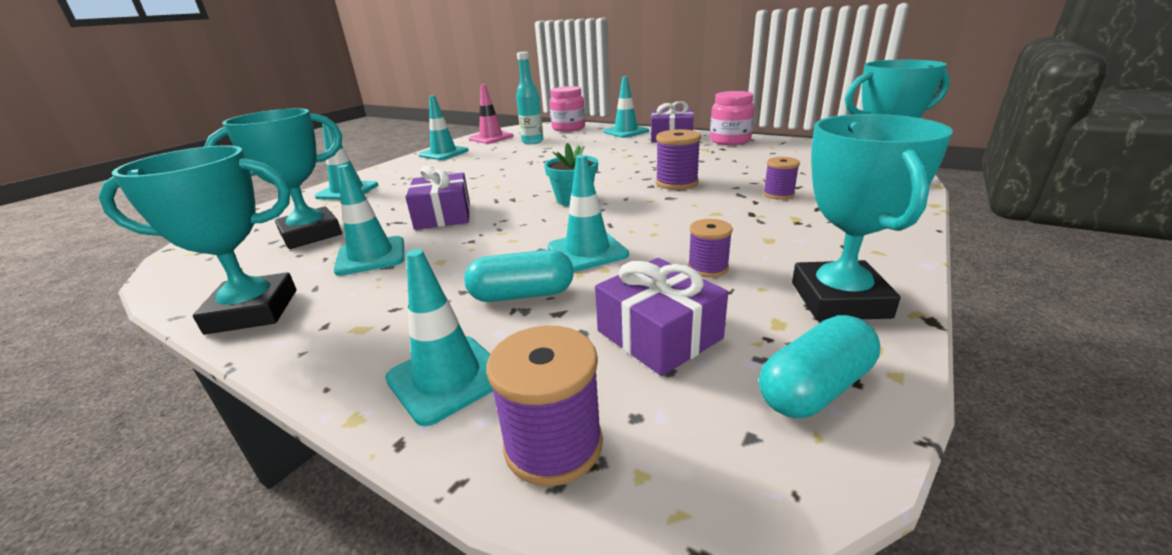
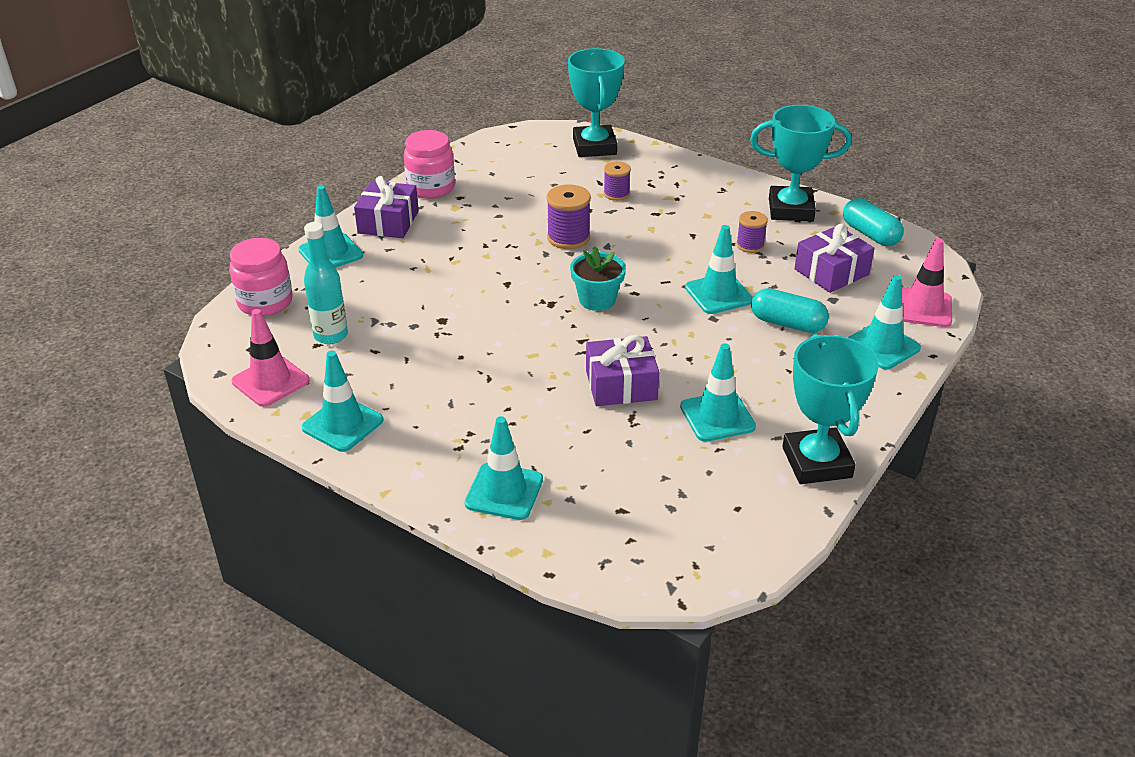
camera: 90 degrees left, 10 degrees up
turquoise trophy [204,108,342,249] -> none
turquoise capsule [464,250,574,302] -> turquoise capsule turned 60 degrees counterclockwise [751,288,829,333]
purple spool [486,326,603,487] -> pink traffic cone [902,238,952,327]

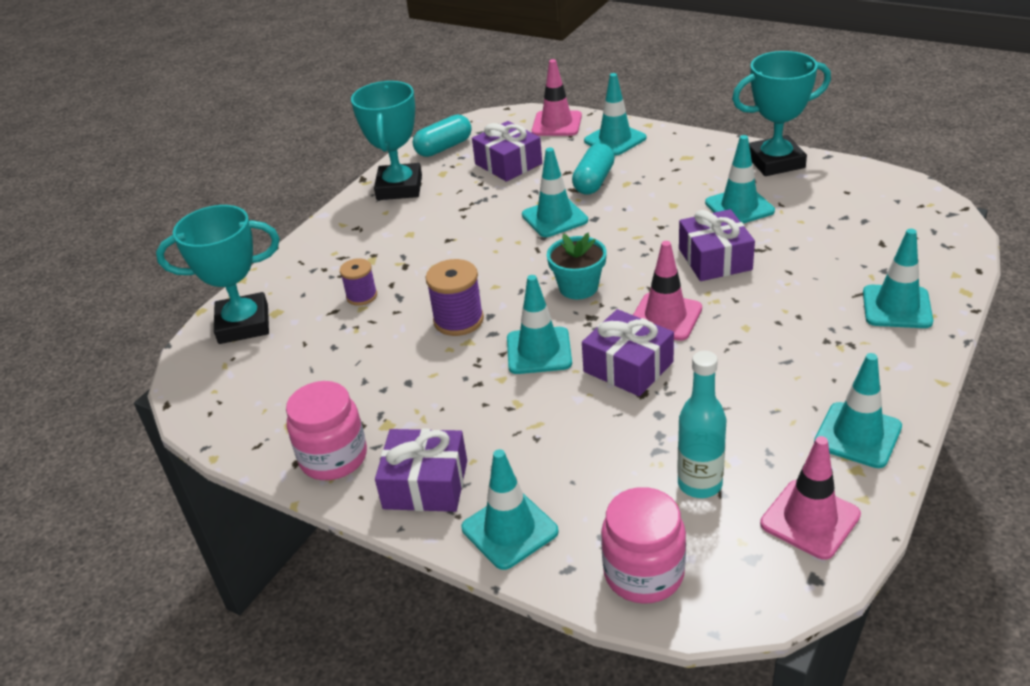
camera: 90 degrees left, 0 degrees up
purple spool [736,211,768,253] -> none
none -> turquoise traffic cone [507,275,572,374]
none -> purple gift [582,309,674,396]
none -> pink traffic cone [633,241,702,341]

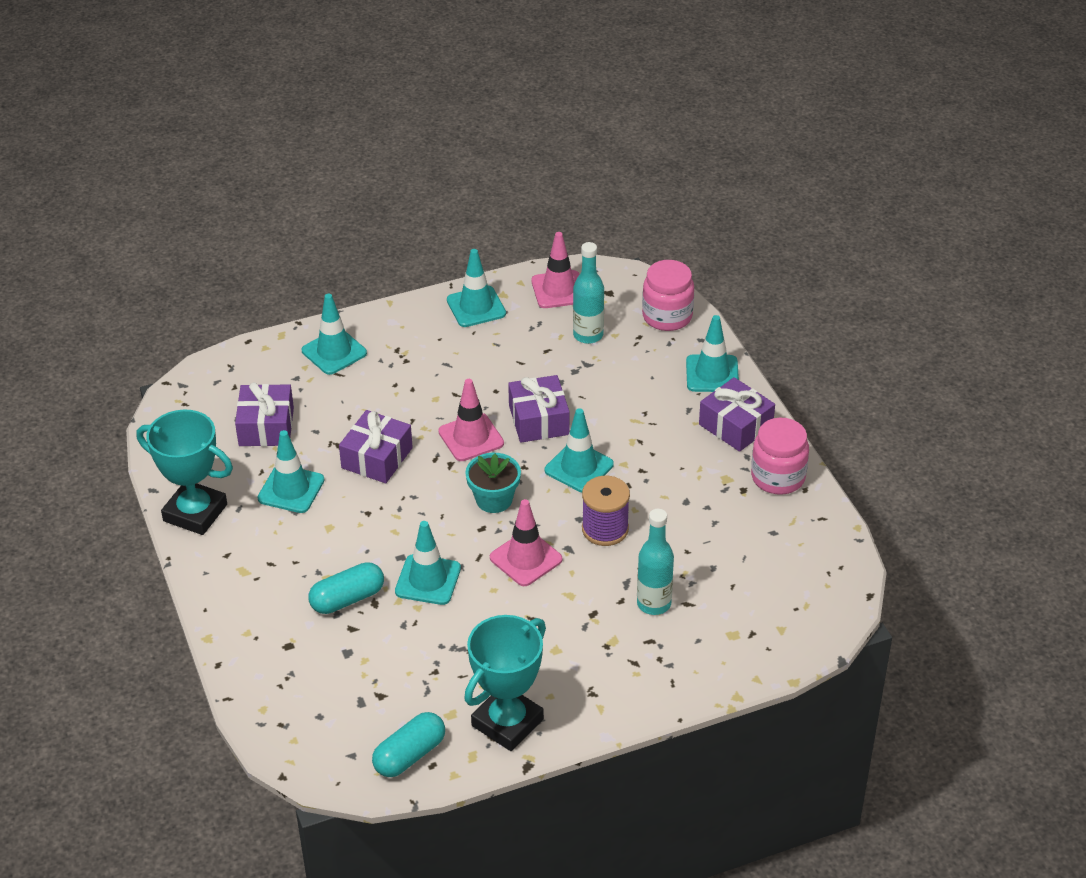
camera: 145 degrees left, 5 degrees up
turquoise trophy [156,205,279,344] -> none
purple spool [340,258,377,306] -> turquoise bottle [637,509,674,615]
turquoise capsule [413,114,472,157] -> turquoise capsule turned 45 degrees counterclockwise [372,712,445,777]
purple gift [472,121,542,182] -> purple gift moved to [235,382,294,446]
pink traffic cone [532,59,582,136] -> pink traffic cone moved to [490,499,563,586]
turquoise traffic cone [584,73,647,156] -> none

